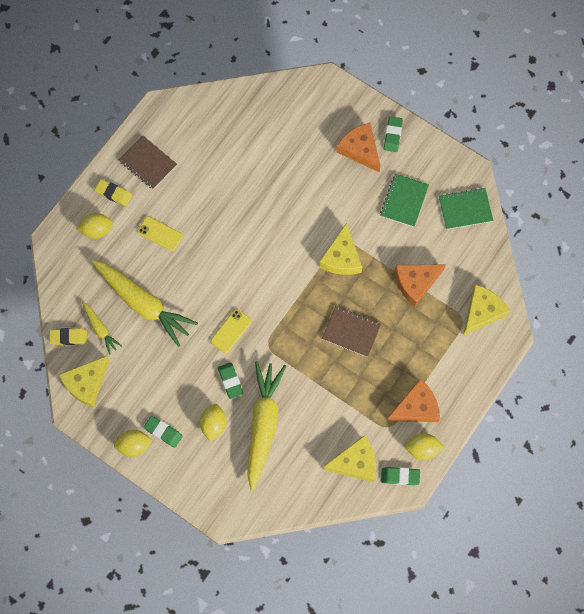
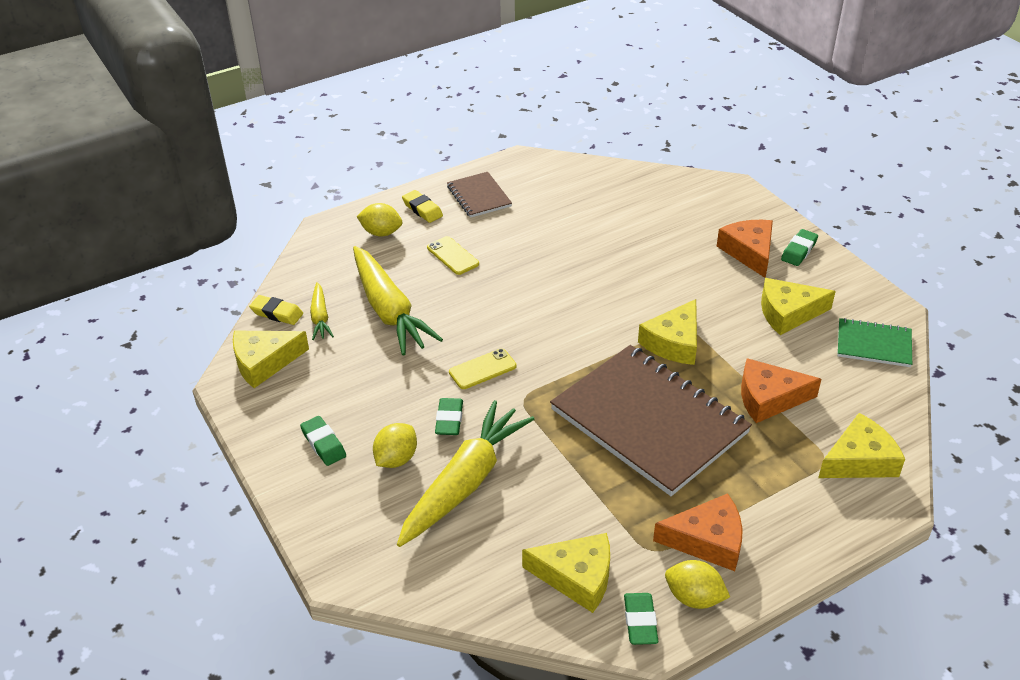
camera: 25 degrees right, 30 degrees down
yellow lemon [114,430,153,457] -> none
brown notebook [322,306,381,357] -> brown notebook [550,345,752,496], size x2.12
green notebook [380,174,429,227] -> yellow cheese [761,278,836,335]
green eraser [381,467,420,485] -> green eraser turned 60 degrees clockwise [624,593,658,645]

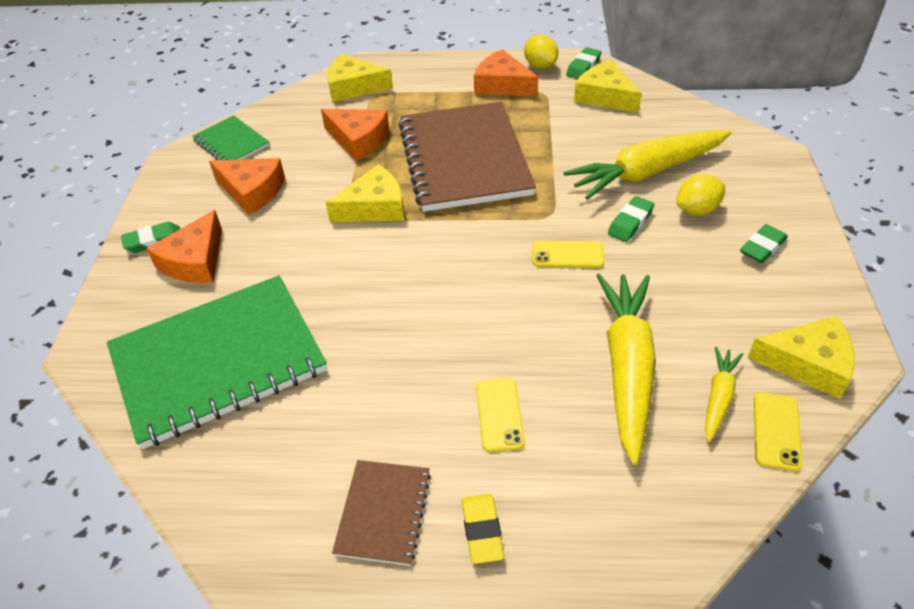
camera: 145 degrees left, 5 degrees up
yellow eraser [249,295,303,325] -> yellow phone [754,392,802,471]
green eraser [300,416,346,466] -> green eraser turned 45 degrees clockwise [740,224,788,263]
yellow lemon [356,203,402,237] -> none
yellow cheese [761,278,836,335] -> orange cheese [209,158,285,215]
none -> green notebook [107,275,327,449]

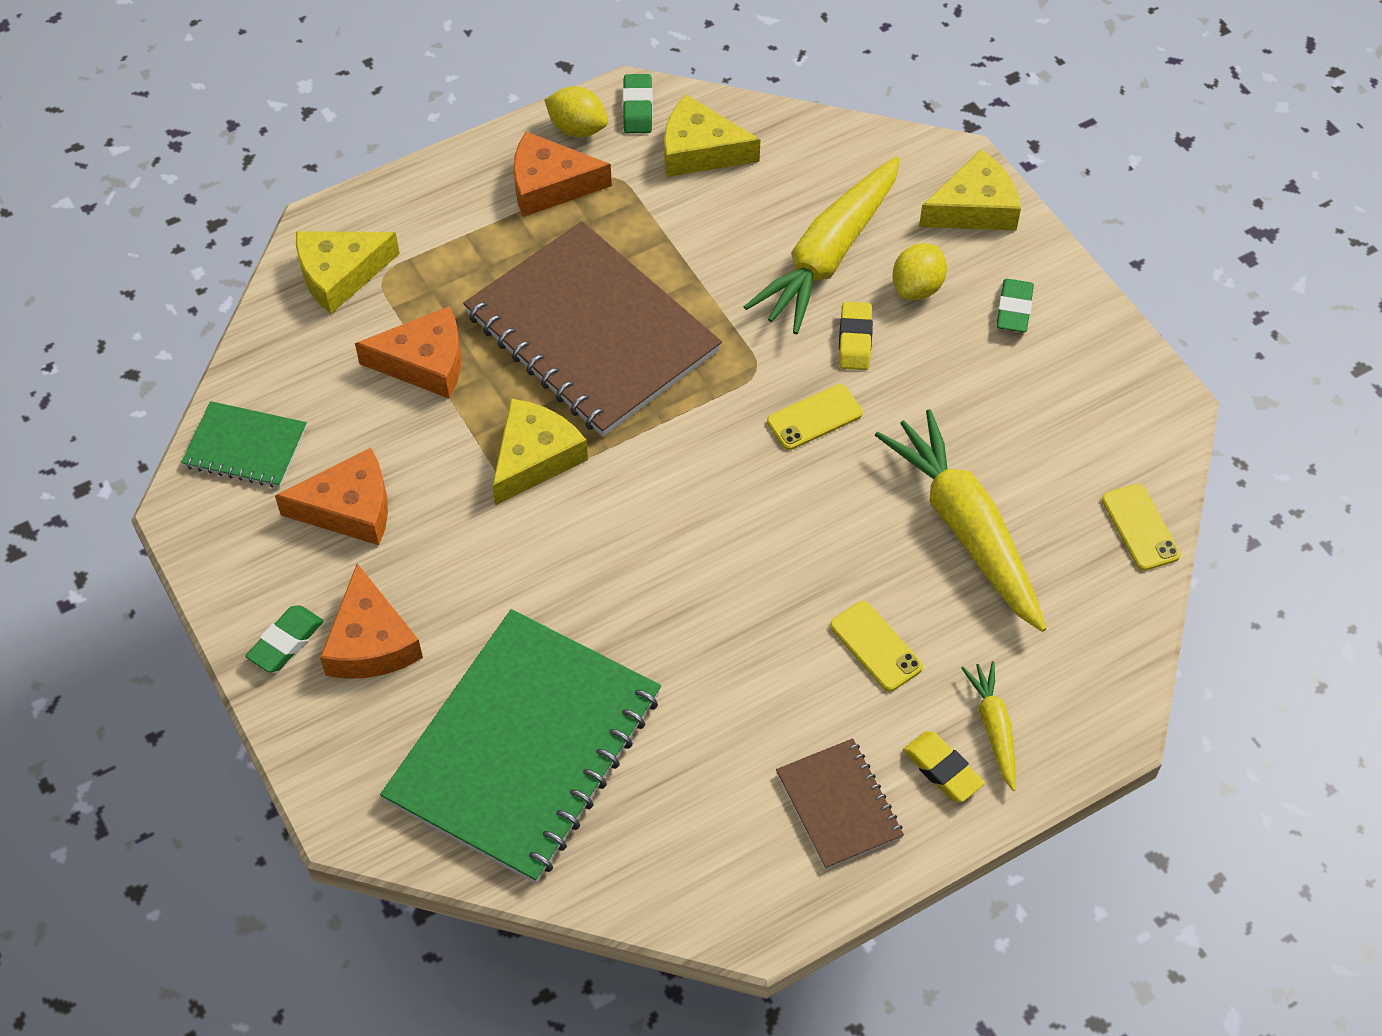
camera: 35 degrees left, 10 degrees up
green eraser [608,196,654,242] -> yellow eraser [839,302,873,370]
yellow carrot [705,346,743,442] -> yellow carrot moved to [961,661,1016,791]
yellow cheese [748,316,855,399] -> yellow cheese moved to [919,150,1021,231]

